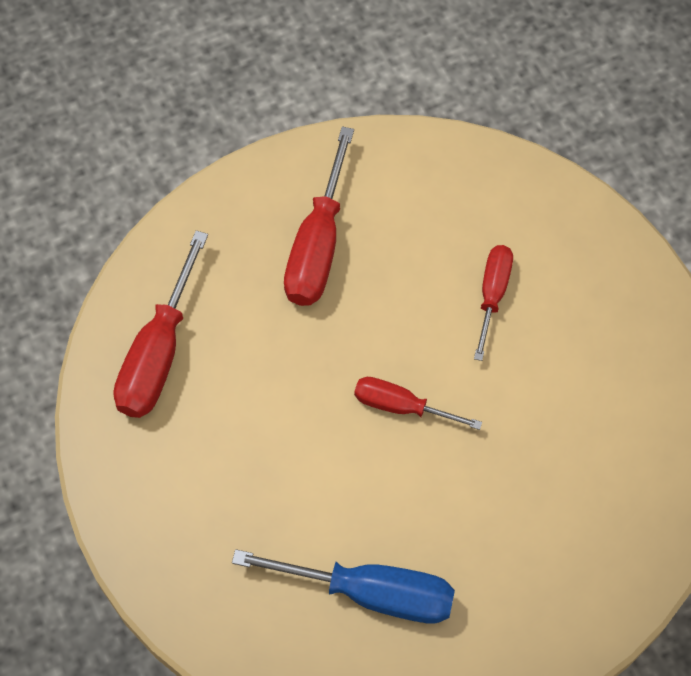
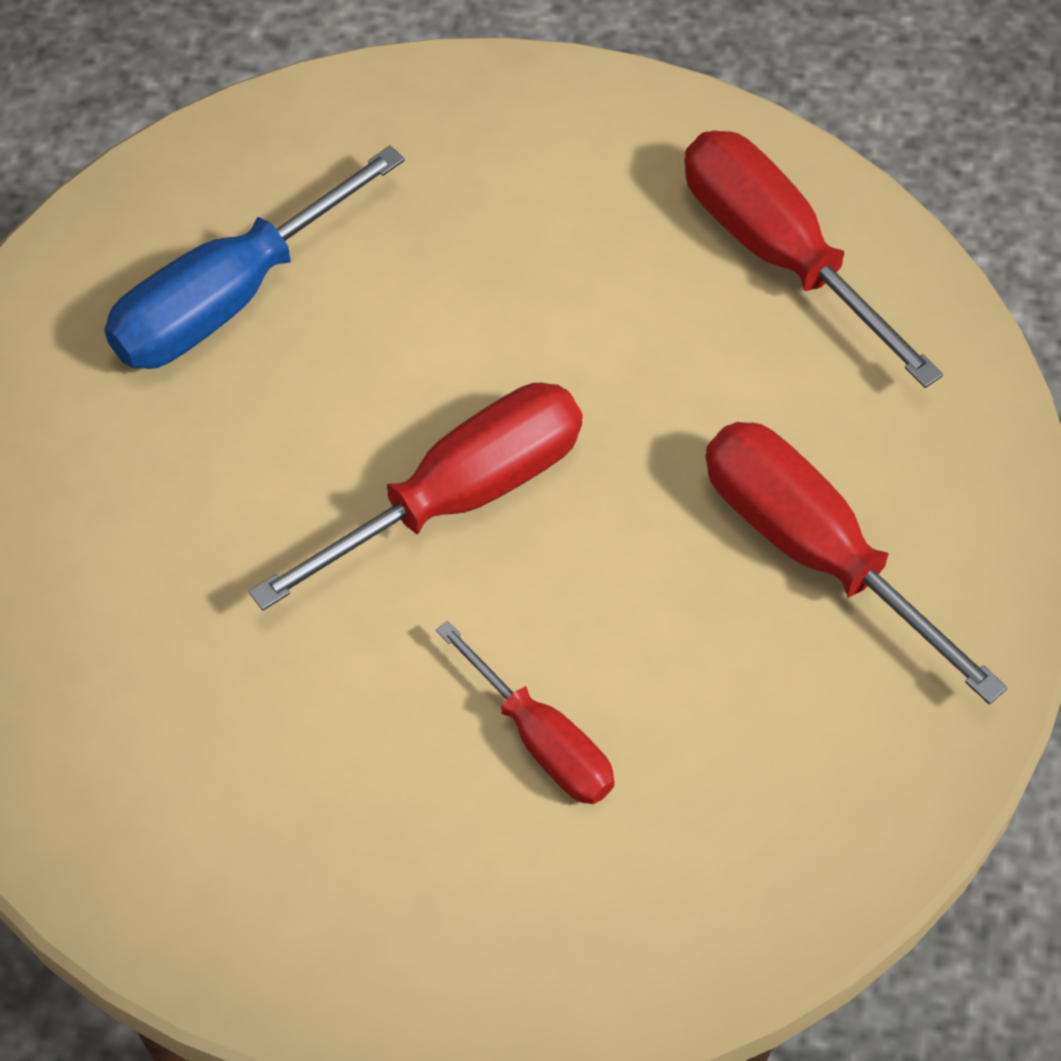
camera: 125 degrees right, 5 degrees down
red screwdriver [354,377,482,430] -> red screwdriver [249,383,583,610], size x1.62

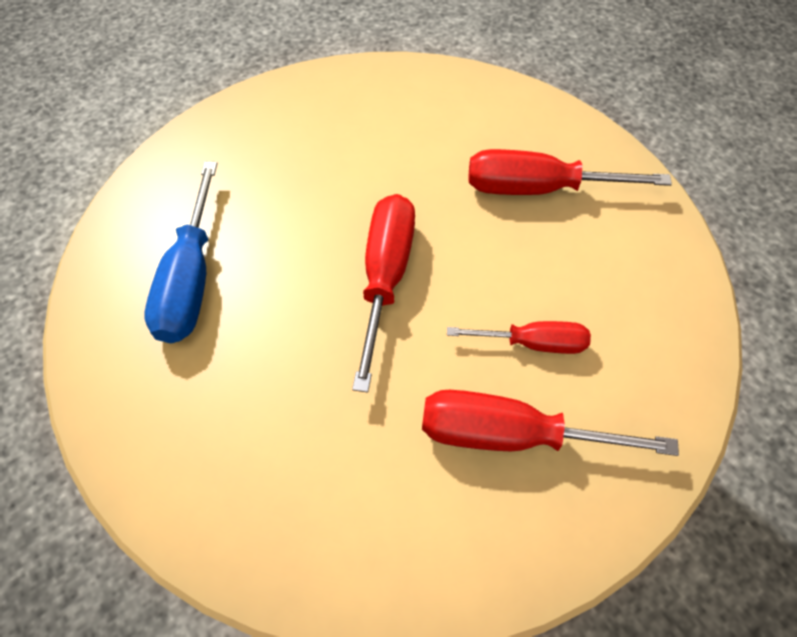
camera: 45 degrees left, 0 degrees up
red screwdriver [684,131,943,388] -> red screwdriver moved to [422,390,679,456]

